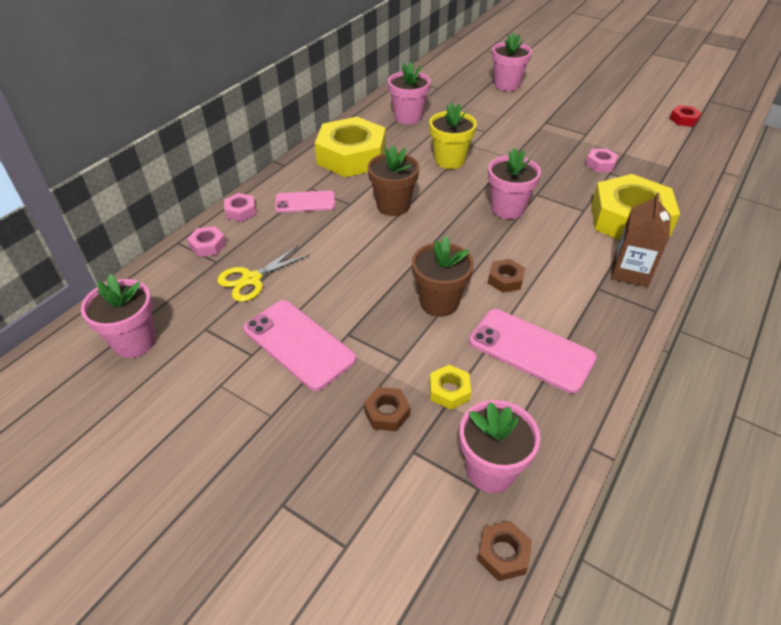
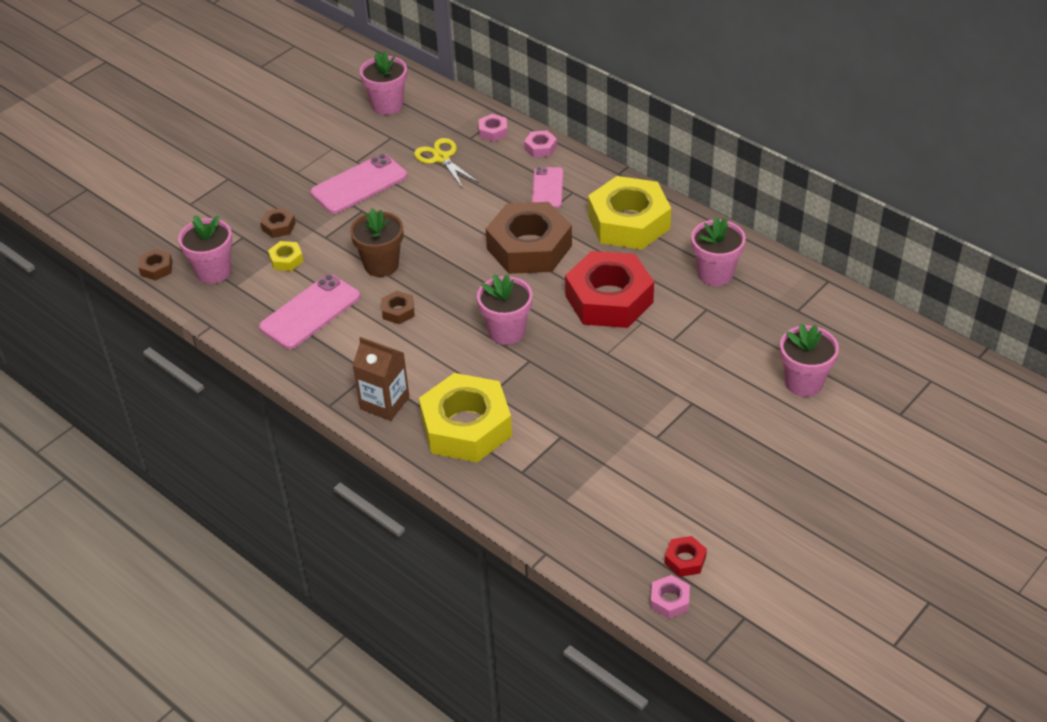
camera: 100 degrees right, 0 degrees up
brown flower pot [368,145,419,216] -> brown nut [486,202,572,274]
yellow flower pot [429,102,477,169] -> red nut [565,251,654,328]
pink nut [586,149,618,172] -> pink nut moved to [651,575,690,619]

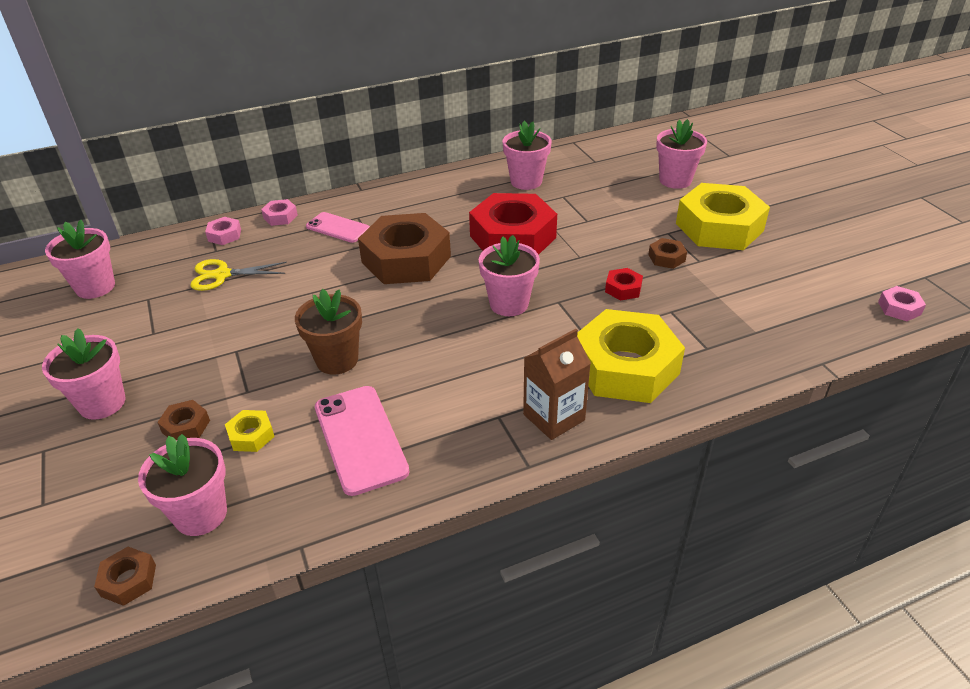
camera: 65 degrees left, 5 degrees down
pink phone [310,154,407,214] -> none
brown nut [381,291,415,324] -> brown nut moved to [648,238,687,269]
yellow nut [588,176,671,250] -> yellow nut moved to [676,183,770,250]
red nut [665,536,707,577] -> red nut moved to [605,268,643,301]
none -> pink flower pot [42,328,125,420]

